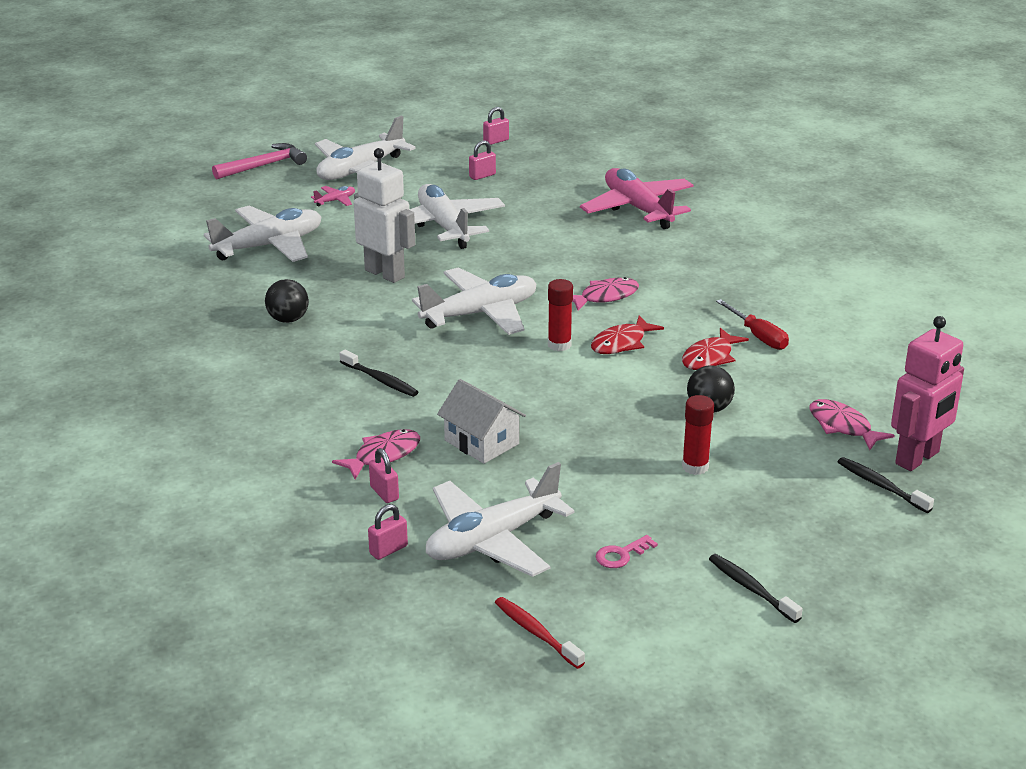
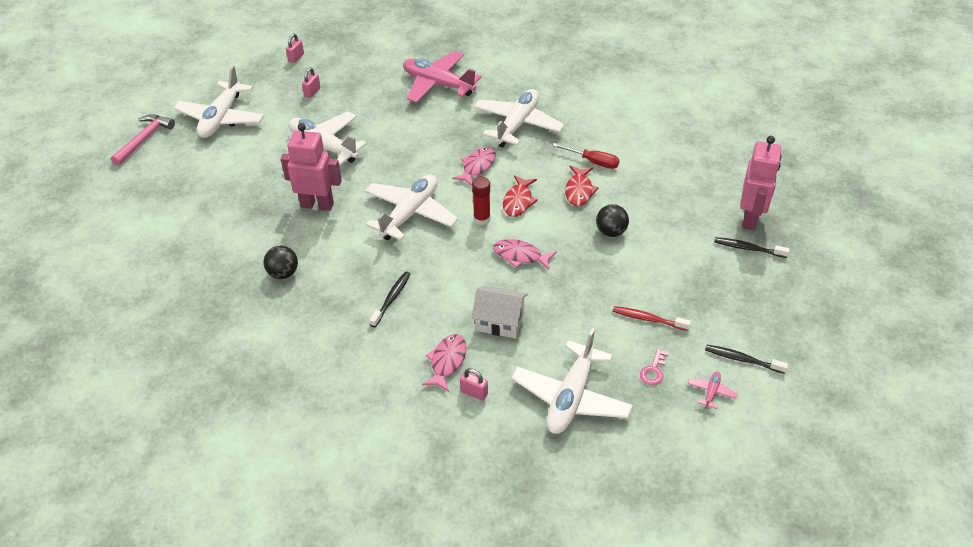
camera: 30 degrees left, 15 degrees up
white plane [204,206,321,262] -> white plane moved to [474,89,565,148]
pink plane [311,186,355,207] -> pink plane moved to [688,372,738,409]
black toothbrush [339,350,418,397] -> black toothbrush turned 75 degrees counterclockwise [369,272,411,327]
white robot [354,148,415,283] -> pink robot [281,123,342,211]
pink padlock [368,504,408,560] -> none
red toothbrush [495,597,585,669] -> red toothbrush moved to [613,306,691,331]
red glue stick [682,395,714,475] -> none
pink fish [810,399,895,450] -> pink fish moved to [493,239,557,270]

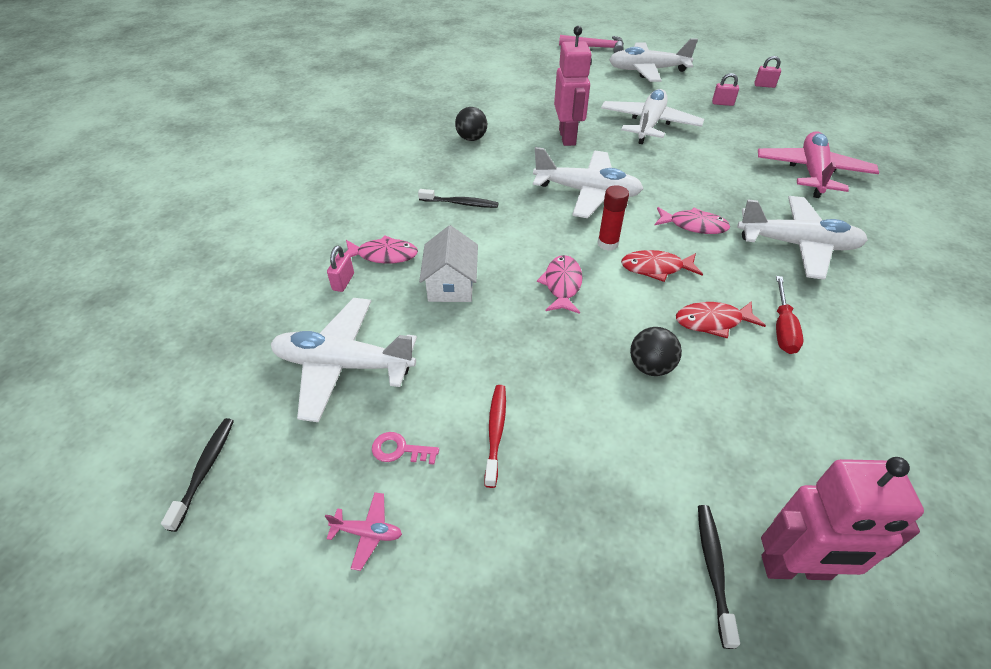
camera: 75 degrees right, 0 degrees up
black toothbrush [705,345,788,374] -> black toothbrush moved to [161,418,234,532]

